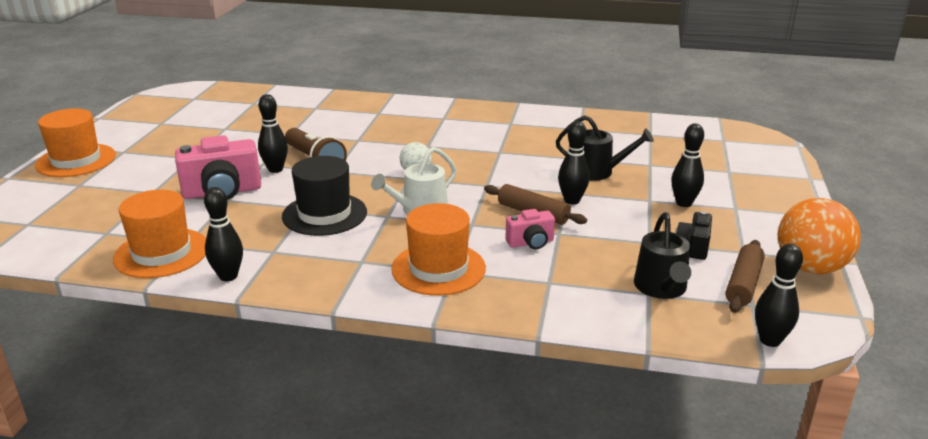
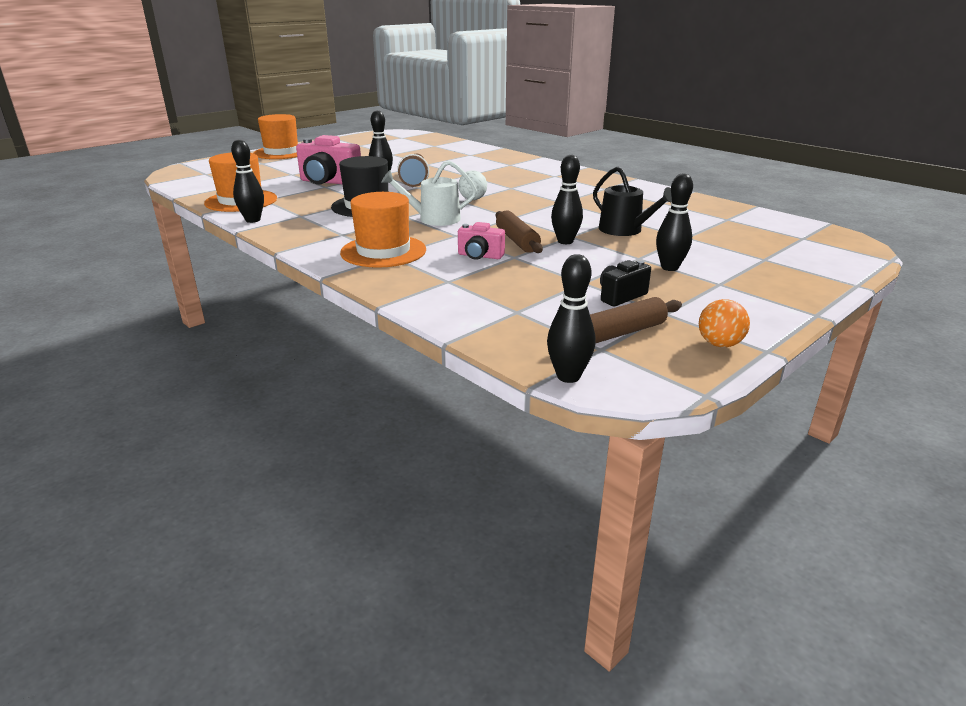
camera: 35 degrees right, 0 degrees up
black watering can [634,212,691,299] -> none
orange ball [778,198,861,274] -> orange ball [699,299,750,347], size x0.52

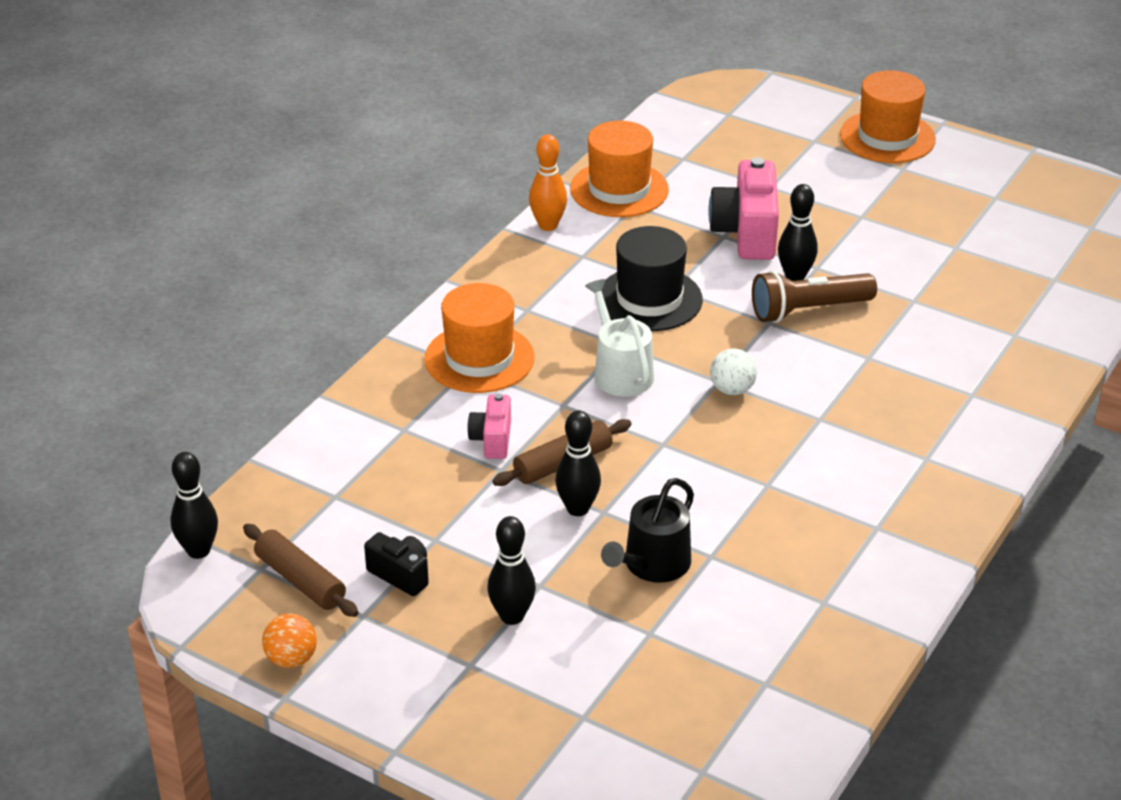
camera: 75 degrees right, 10 degrees up
black bowling pin [231,139,264,223] -> orange bowling pin [529,134,567,231]

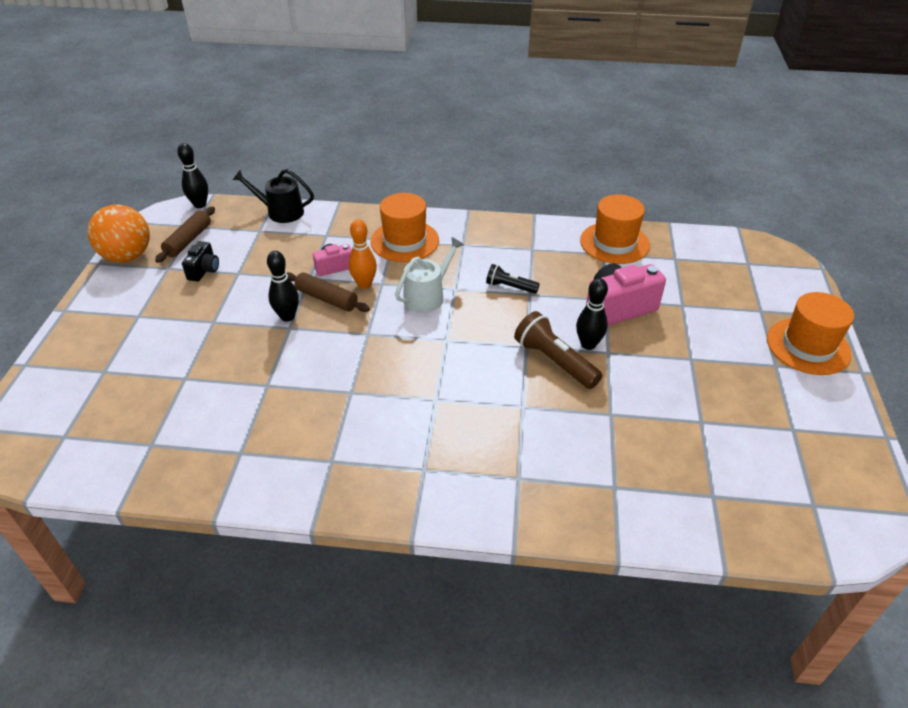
camera: 65 degrees right, 5 degrees up
orange ball [262,613,317,668] -> orange ball [87,204,150,262], size x1.91
black bowling pin [487,516,536,625] -> none
orange bowling pin [529,134,567,231] -> orange bowling pin moved to [348,219,377,289]
black watering can [601,478,694,583] -> black watering can moved to [233,169,314,223]
black hat [602,226,703,331] -> black flashlight [486,264,540,294]
white ball [710,349,757,395] -> none

